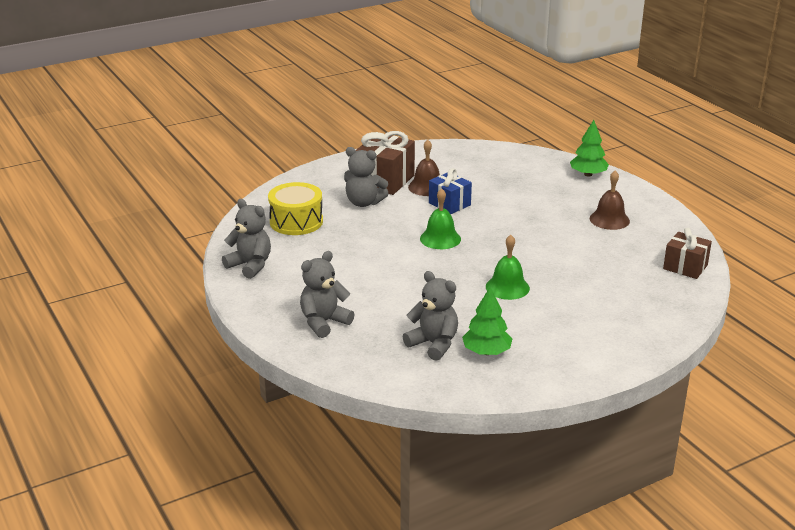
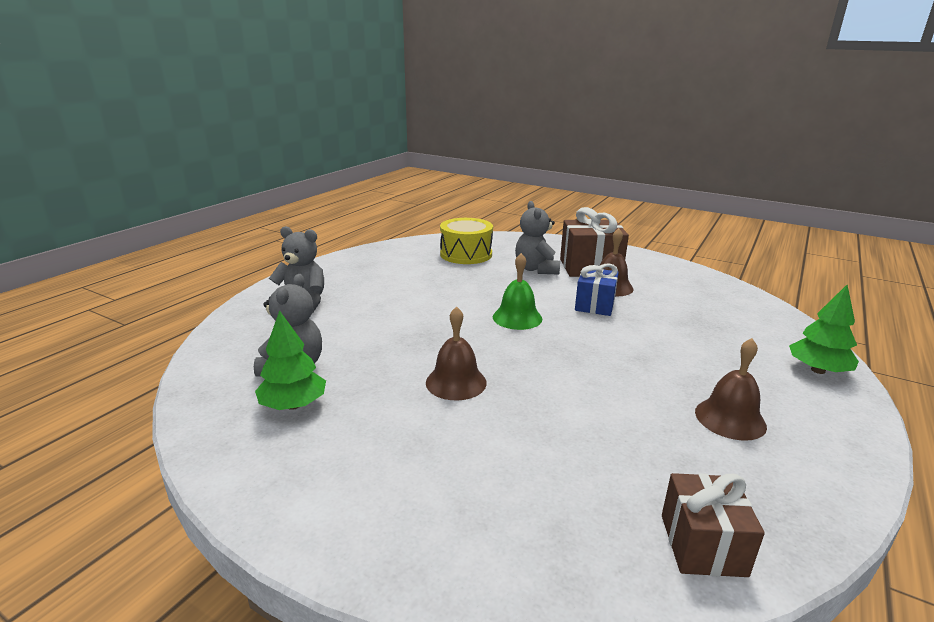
camera: 60 degrees right, 5 degrees down
grey teddy bear [222,199,271,279] -> none
green bell [486,235,530,300] -> brown bell [426,306,487,400]

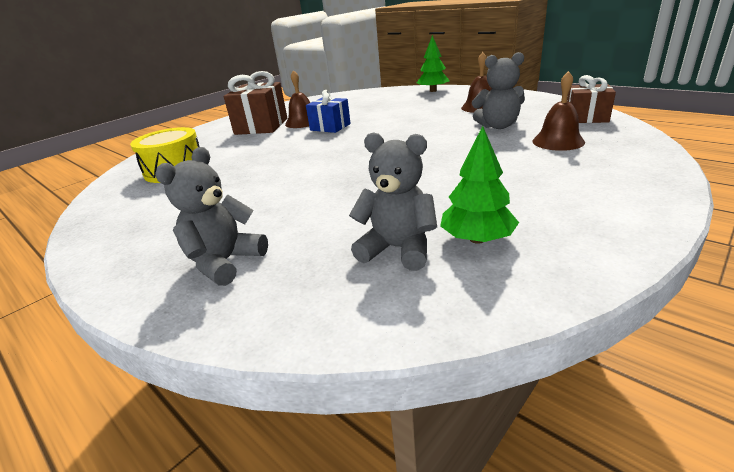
camera: 75 degrees left, 5 degrees up
brown bell [426,306,487,400] -> brown bell moved to [532,71,585,151]
green bell [493,253,543,330] -> none
grey teddy bear [515,201,560,274] -> grey teddy bear moved to [472,52,525,129]

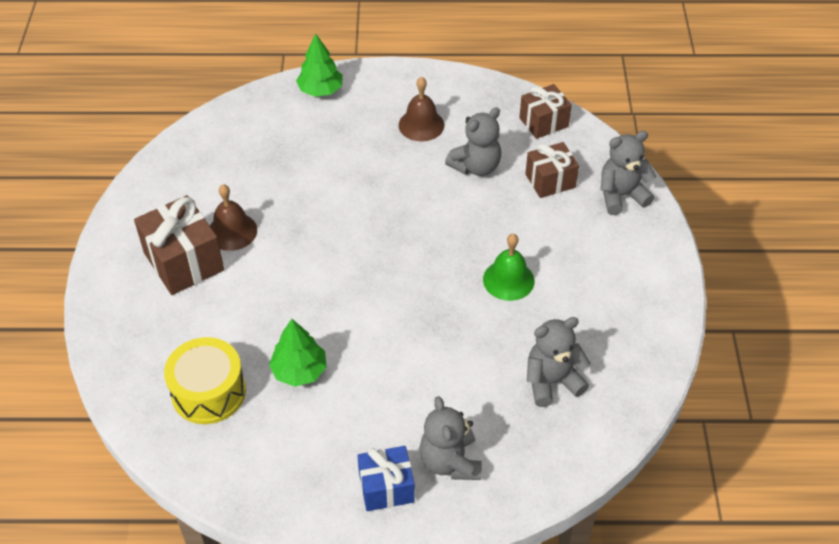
camera: 45 degrees left, 20 degrees up
blue gift [306,90,351,133] -> blue gift moved to [357,446,415,511]
green tree [440,126,519,244] -> green tree moved to [269,319,327,387]
brown bell [532,71,585,151] -> brown gift [525,142,579,198]
none -> green bell [483,234,534,301]
none -> grey teddy bear [601,131,656,215]

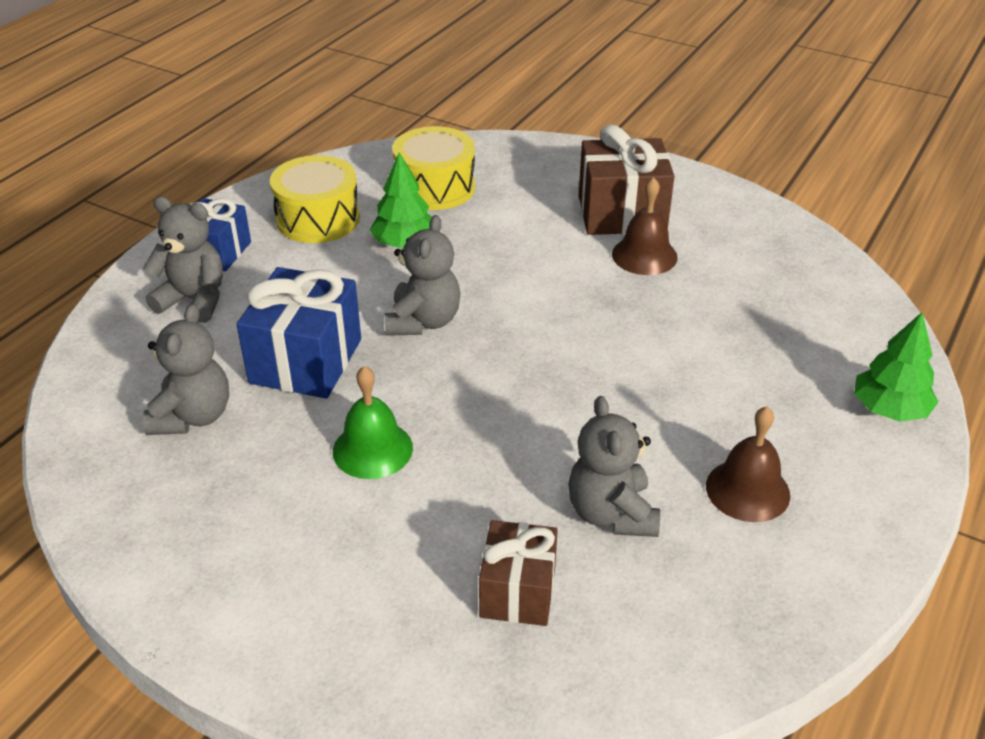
camera: 120 degrees right, 10 degrees down
brown gift [519,84,572,139] -> none
grey teddy bear [601,131,656,215] -> grey teddy bear moved to [385,215,460,336]
none -> blue gift [236,267,361,399]
none -> yellow drum [270,155,360,243]

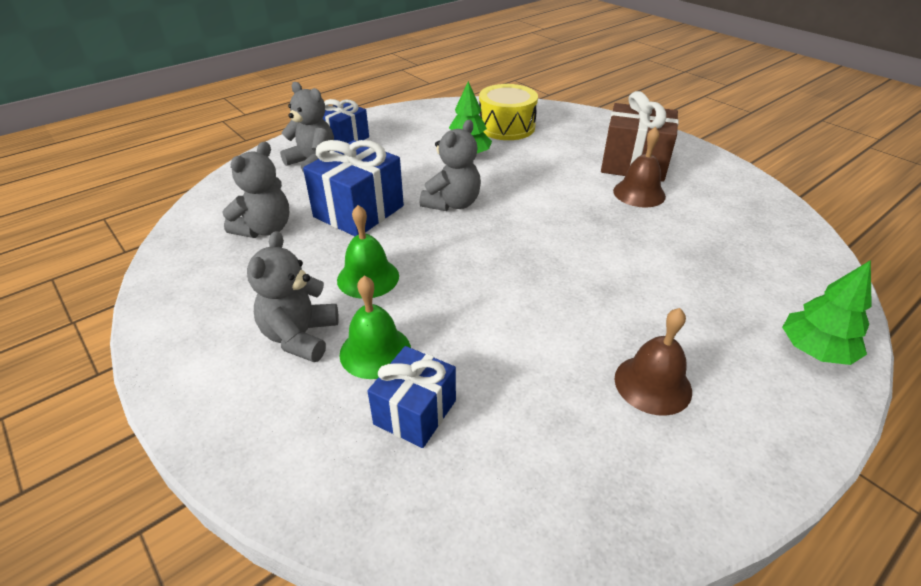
camera: 20 degrees right, 0 degrees up
yellow drum [270,155,360,243] -> none
brown gift [479,520,558,626] -> blue gift [368,346,456,448]
grey teddy bear [568,396,660,537] -> grey teddy bear moved to [247,231,339,362]
none -> green bell [339,276,411,379]

